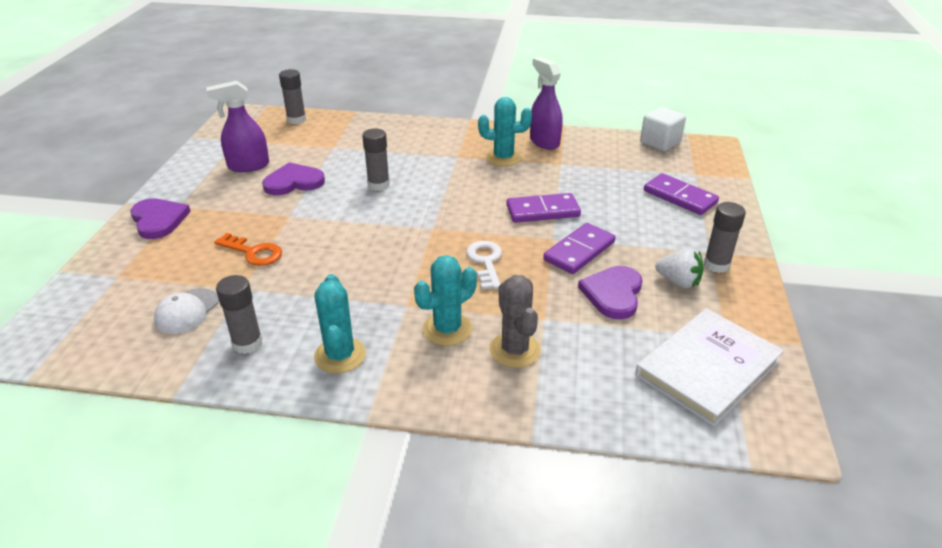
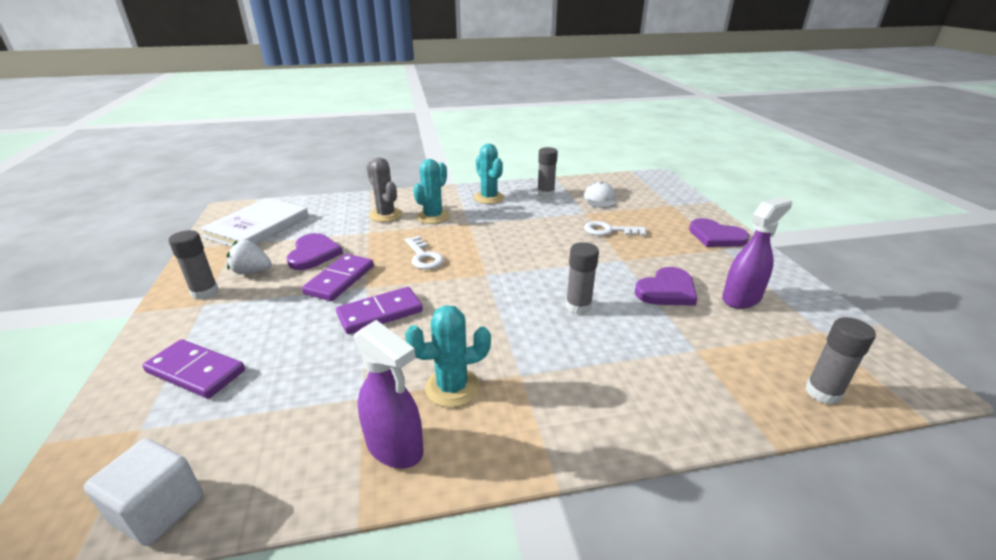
camera: 160 degrees right, 5 degrees down
orange key [214,233,282,266] -> white key [584,221,646,236]

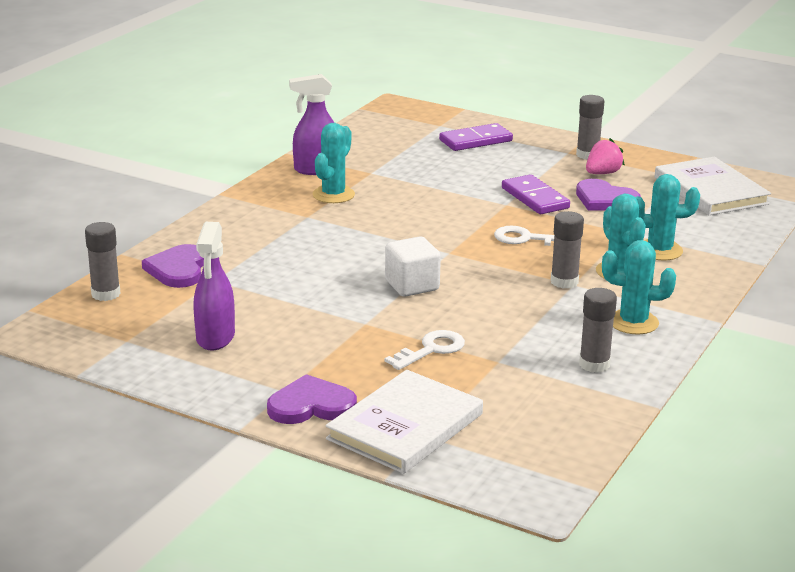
camera: 130 degrees right, 5 degrees down
white cube [84,439,203,546] -> white cube moved to [385,236,441,297]
white strawberry [227,240,272,274] -> pink strawberry [586,138,625,174]
purple domino [336,287,423,334] -> none
grey cactus [366,158,402,222] -> turquoise cactus [636,174,700,260]
grey glue stick [566,242,599,314] -> grey glue stick moved to [551,211,584,289]
white cap [584,181,615,208] -> none
purple heart [635,267,697,306] -> purple heart moved to [142,244,204,288]
none -> white book [326,370,483,474]

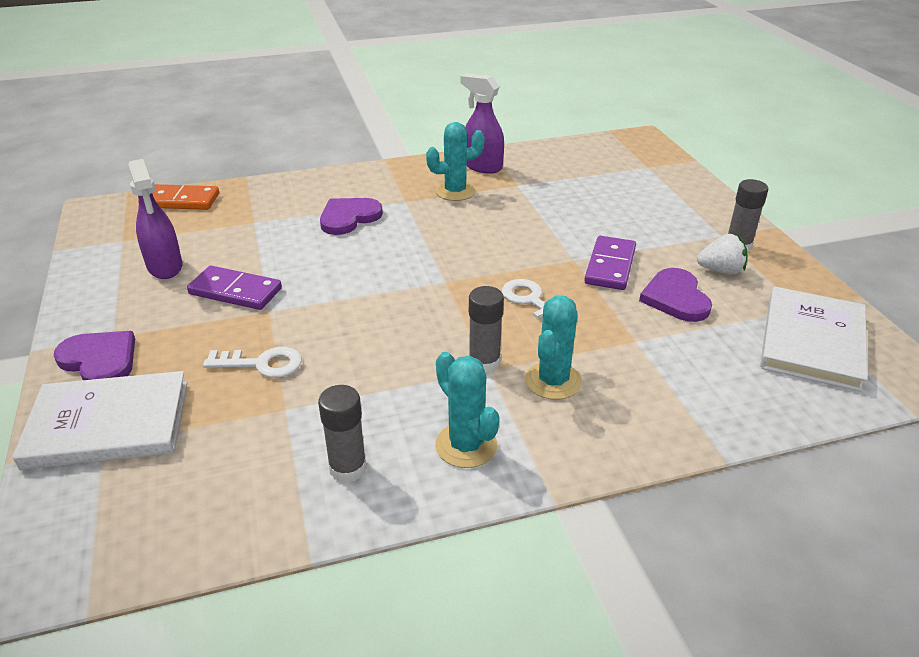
camera: 45 degrees right, 10 degrees up
grey glue stick [85,222,121,301] -> orange domino [138,184,219,210]
purple heart [142,244,204,288] -> purple heart moved to [320,198,383,235]
purple spray bottle [193,222,235,350] -> purple spray bottle turned 75 degrees counterclockwise [128,159,183,279]
white cube [385,236,441,297] -> none
purple domino [439,123,513,151] -> purple domino moved to [187,266,282,310]
pink strawberry [586,138,625,174] -> white strawberry [697,234,748,274]
turquoise cactus [636,174,700,260] -> none

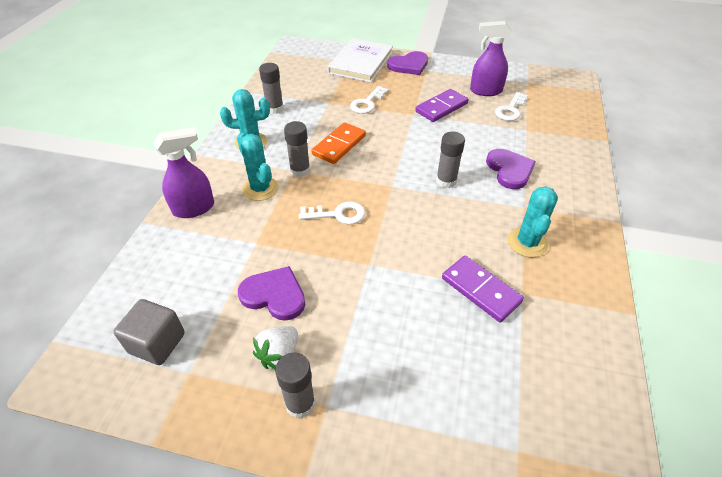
camera: 120 degrees right, 10 degrees up
orange domino [138,184,219,210] -> orange domino moved to [311,122,366,164]
purple spray bottle [461,73,504,174] -> purple spray bottle moved to [153,127,214,218]
purple domino [584,236,636,290] -> purple domino moved to [442,256,524,323]
white book [760,286,867,392] -> grey cube [114,299,185,365]
none -> grey glue stick [436,131,465,188]
none -> white key [495,92,528,121]

